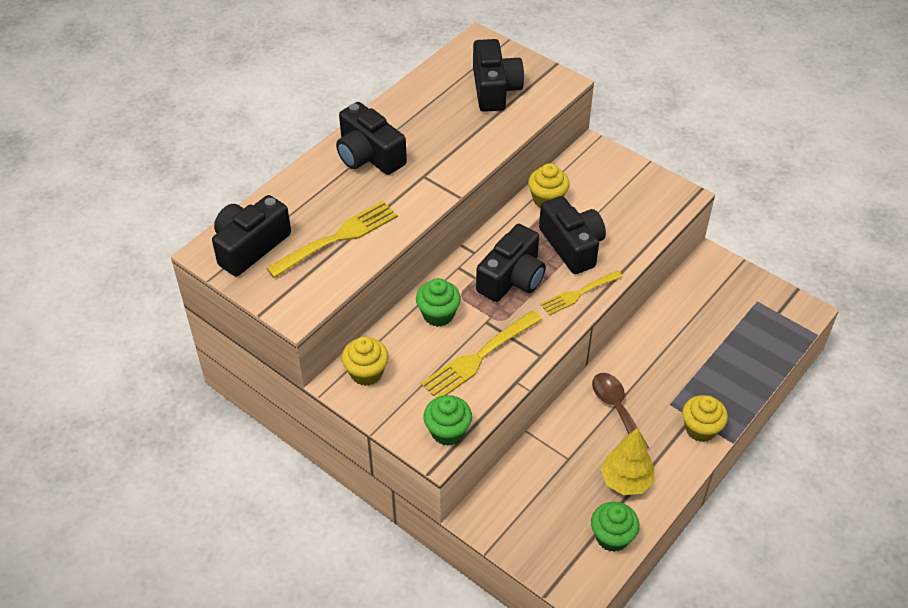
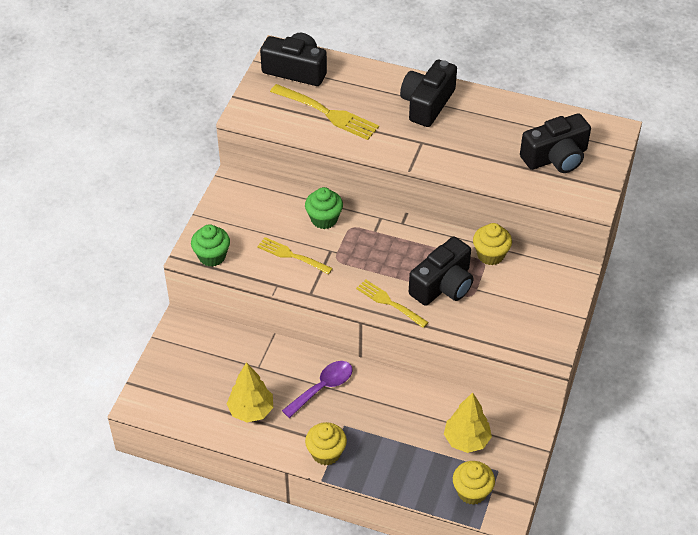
camera: 70 degrees right, 0 degrees up
yellow cupcake [342,337,389,386] -> yellow cupcake moved to [453,461,495,505]
yellow fork [421,310,542,398] -> yellow fork [257,237,333,274], size x0.66
black camera [476,224,546,302] -> none
green cupcake [591,502,639,552] -> none
brown spoon [592,373,649,449] -> purple spoon [282,361,353,418]
none -> yellow tree [444,392,492,453]

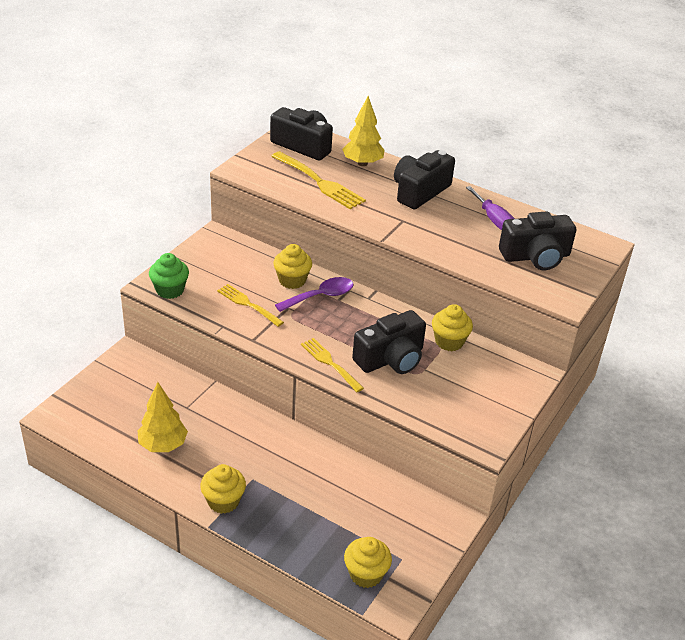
camera: 10 degrees right, 10 degrees down
purple spoon [282,361,353,418] -> purple spoon moved to [275,277,353,312]
green cupcake [305,187,343,229] -> yellow cupcake [273,244,312,289]
yellow tree [444,392,492,453] -> yellow tree moved to [342,96,385,166]
none -> purple screwdriver [466,186,515,230]

